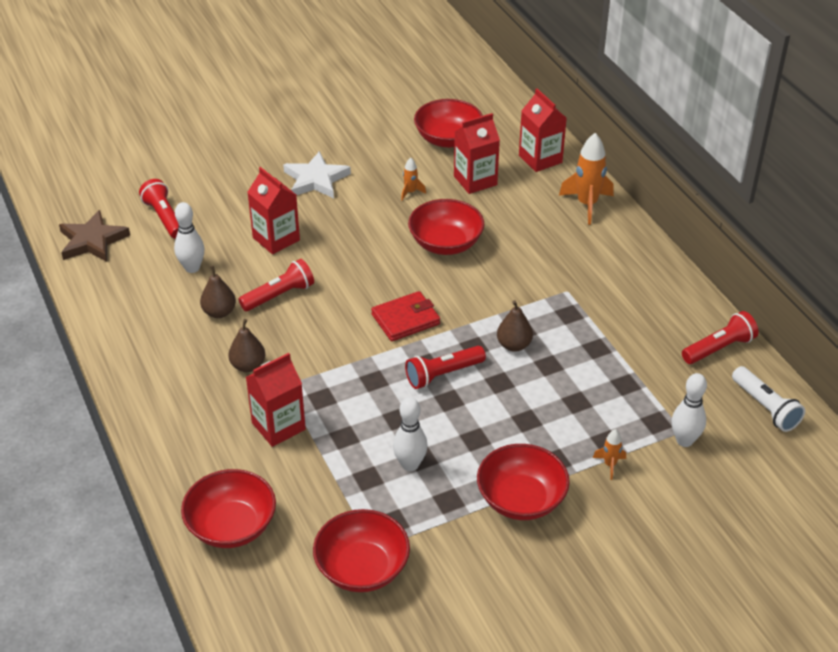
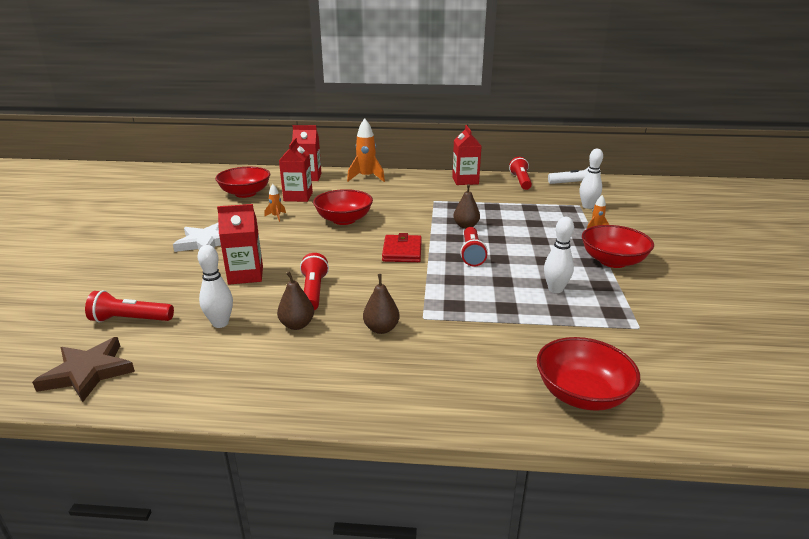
camera: 60 degrees left, 15 degrees down
red carton [246,353,306,447] -> red carton moved to [452,125,482,185]
red bowl [313,509,410,592] -> none

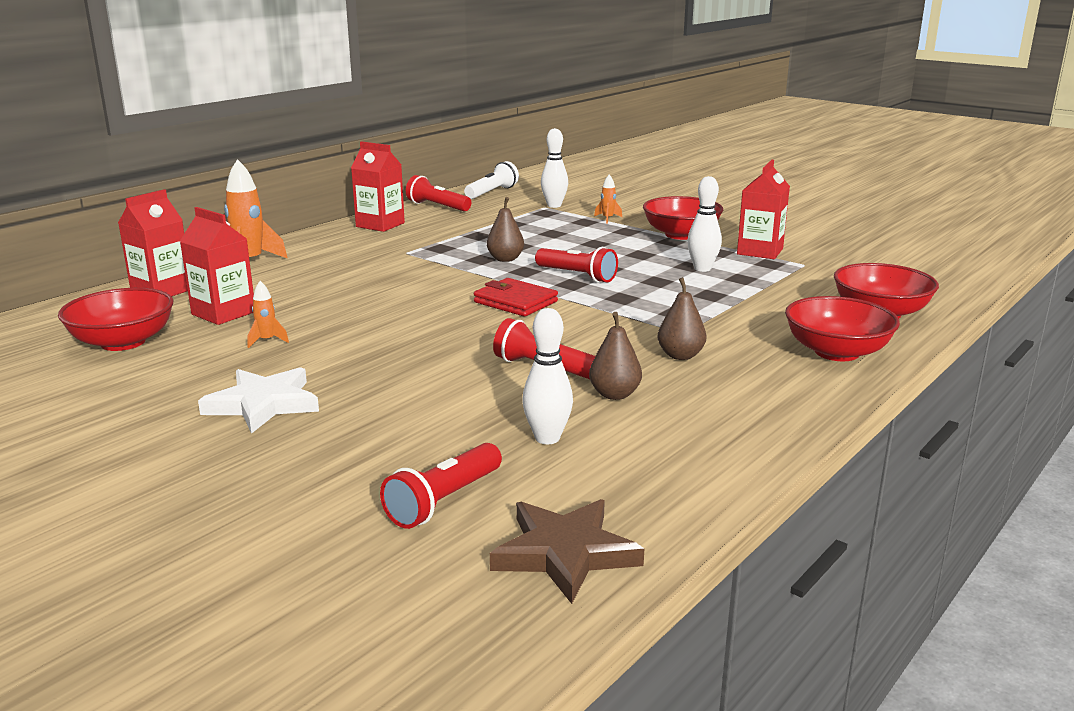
camera: 55 degrees left, 5 degrees down
red carton [217,204,263,285] -> red carton moved to [737,160,790,259]
red bowl [313,189,373,225] -> red bowl moved to [785,296,900,361]

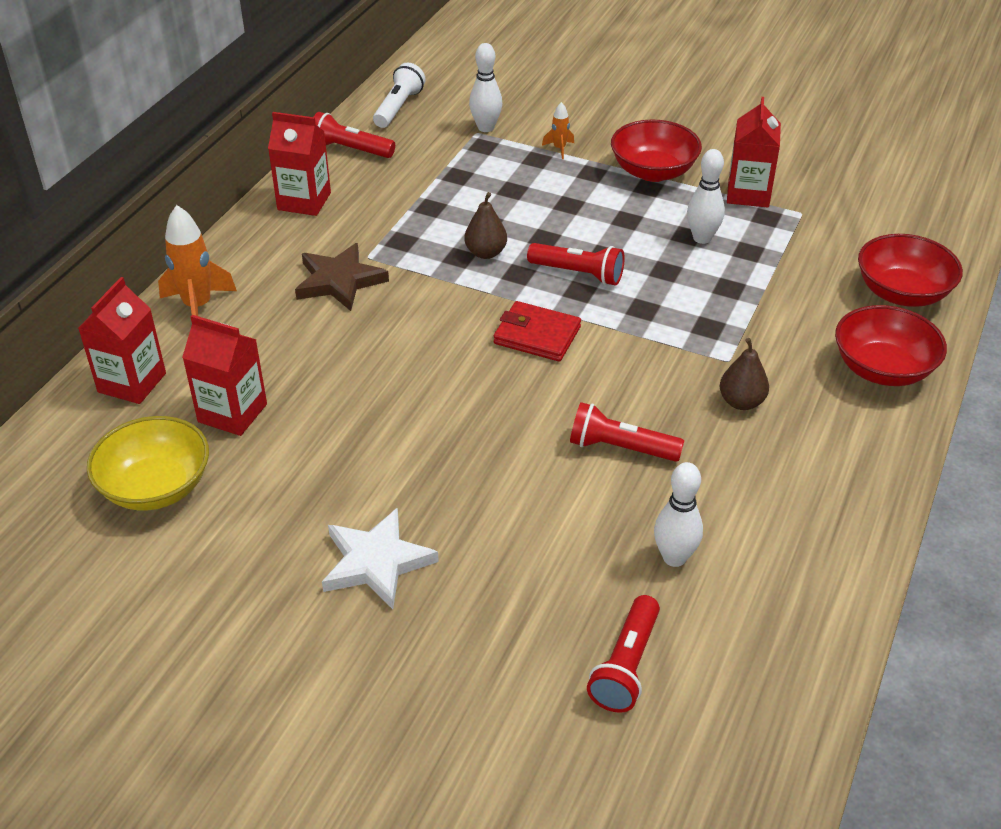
camera: 15 degrees left, 20 degrees up
red bowl [58,288,173,351] -> yellow bowl [87,416,209,511]
orange rocket [247,281,289,348] -> none
brown star [490,499,644,604] -> brown star moved to [295,243,389,311]
brown pear [589,312,642,400] -> none

